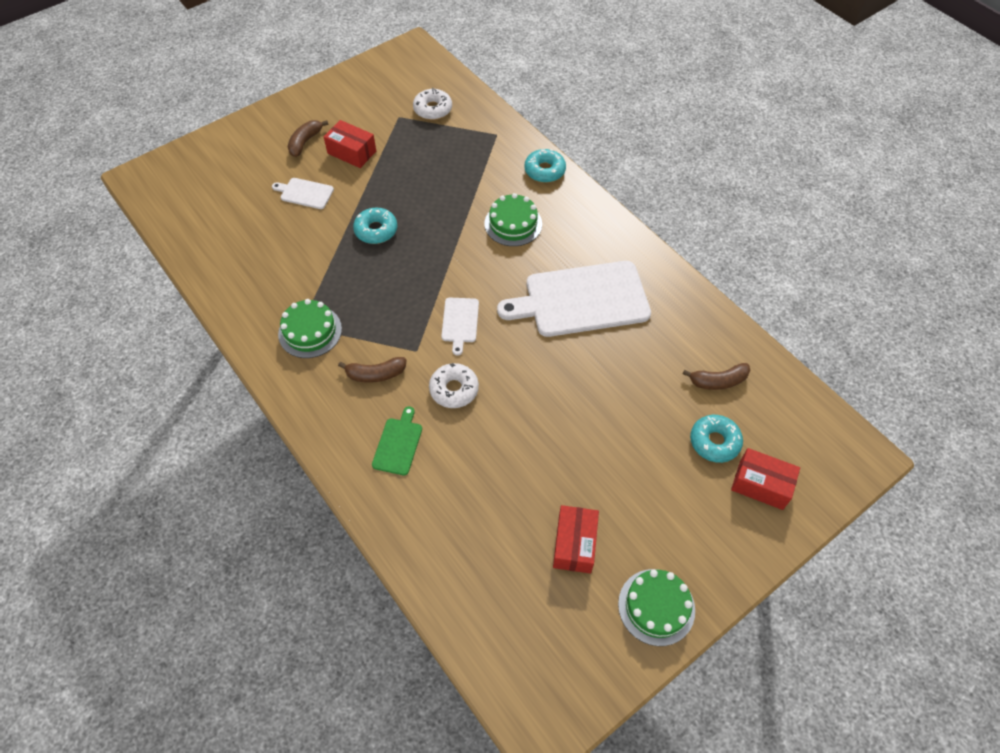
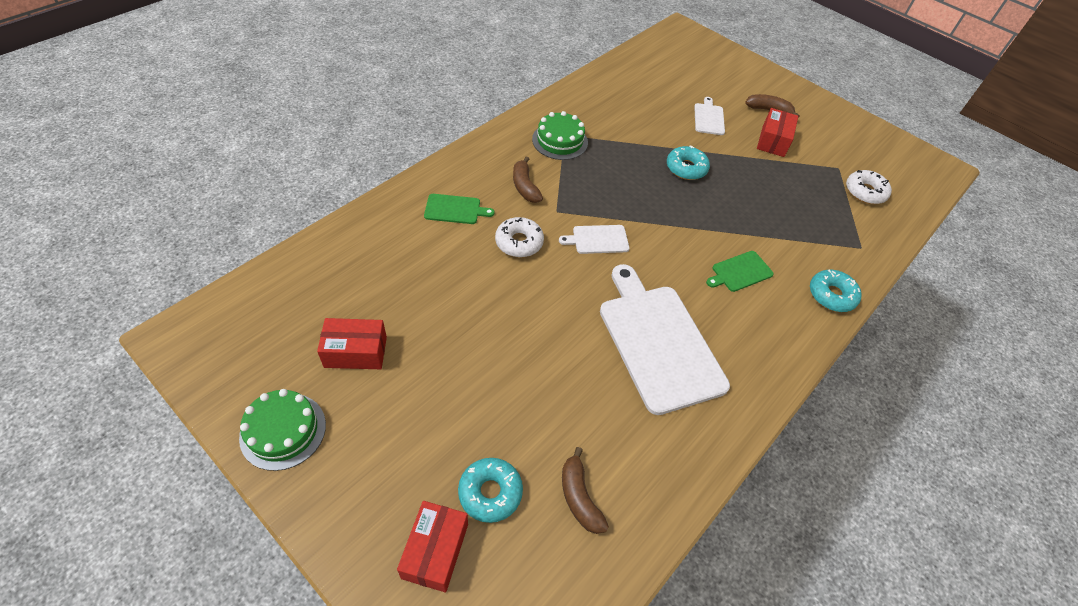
camera: 75 degrees right, 5 degrees down
green cake [485,193,542,246] -> green cutting board [706,251,774,292]

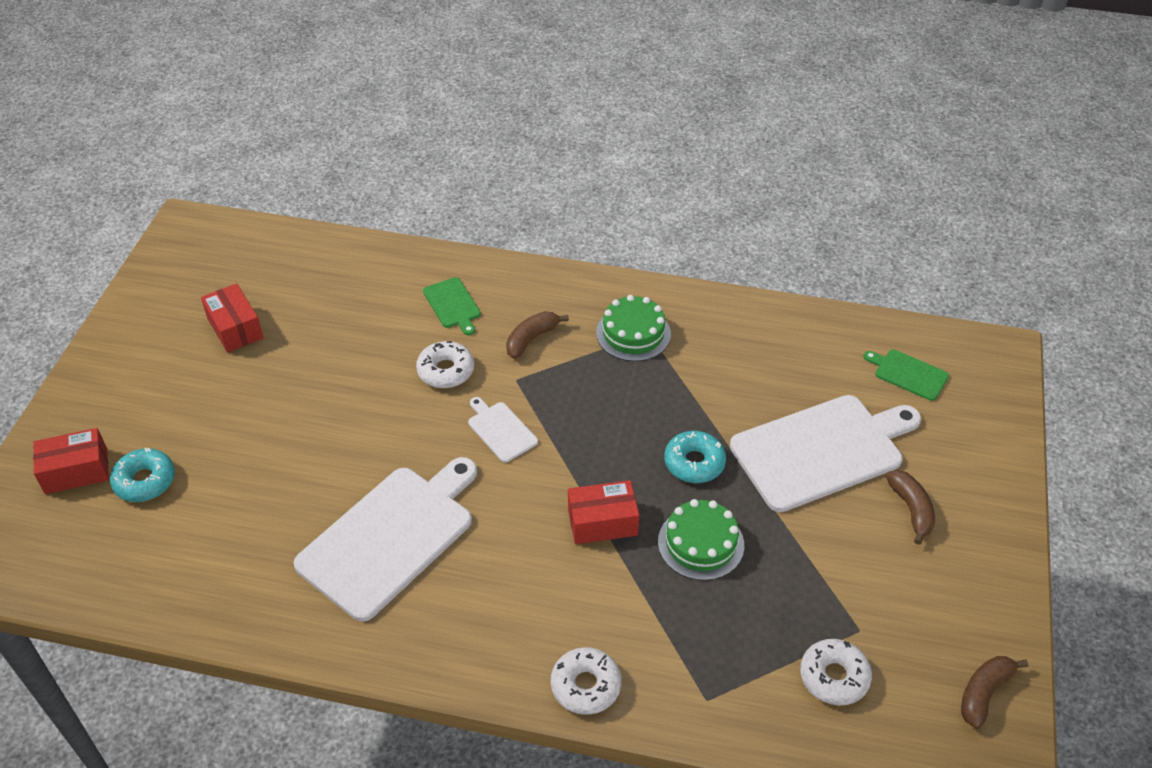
camera: 65 degrees right, 5 degrees down
green cake [239,389,326,471] -> green cake moved to [658,499,744,581]
brown banana [562,447,609,534] -> brown banana moved to [961,656,1028,729]
white cutting board [694,97,725,135] -> white cutting board [730,395,921,512], size x2.22
green cutting board [706,251,774,292] -> green cutting board moved to [863,350,949,401]
red box [757,108,798,157] -> red box moved to [568,480,639,544]
turquoise donut [810,270,862,312] -> white donut [551,647,621,715]

